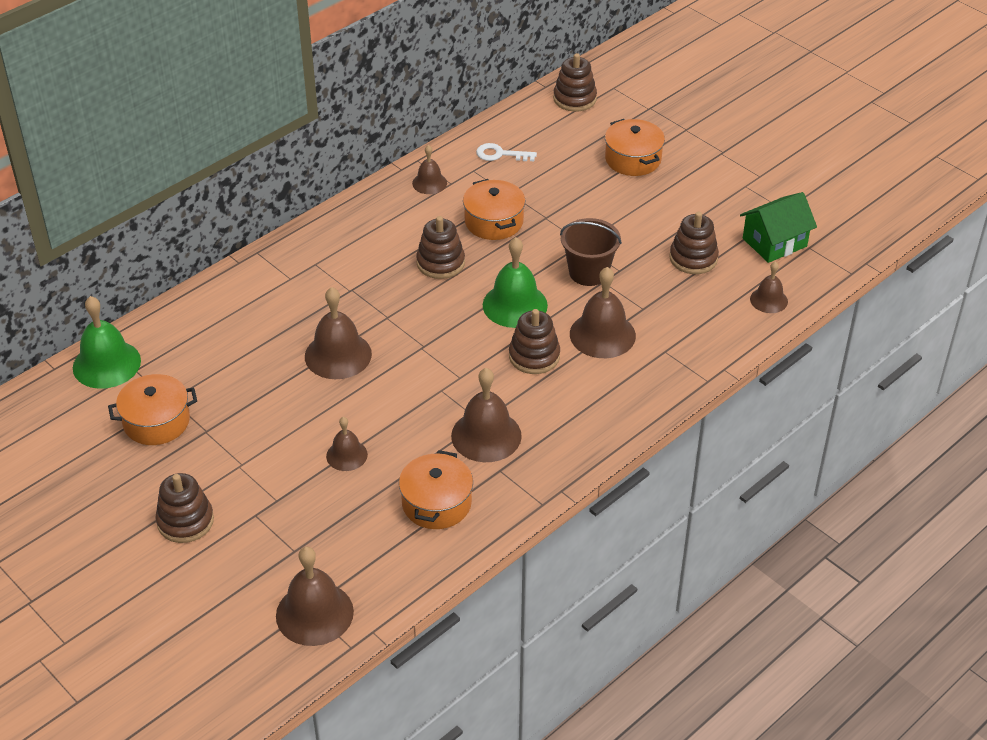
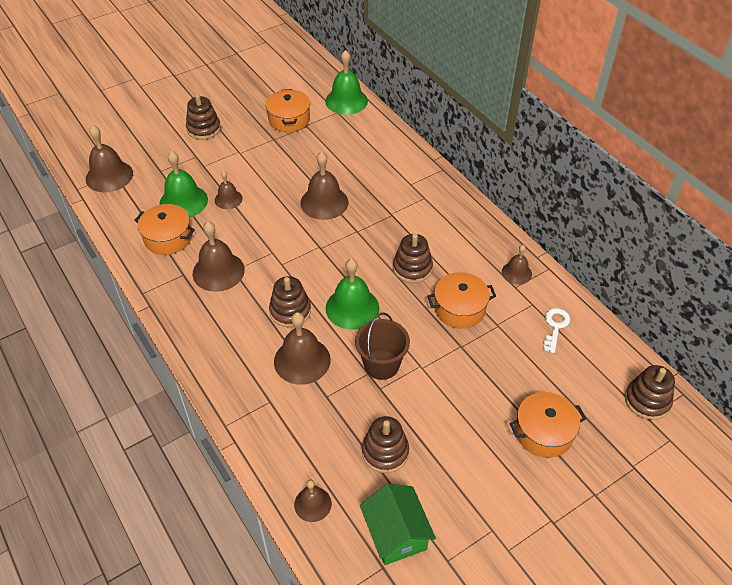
camera: 100 degrees right, 5 degrees up
none -> green bell [159,151,208,218]

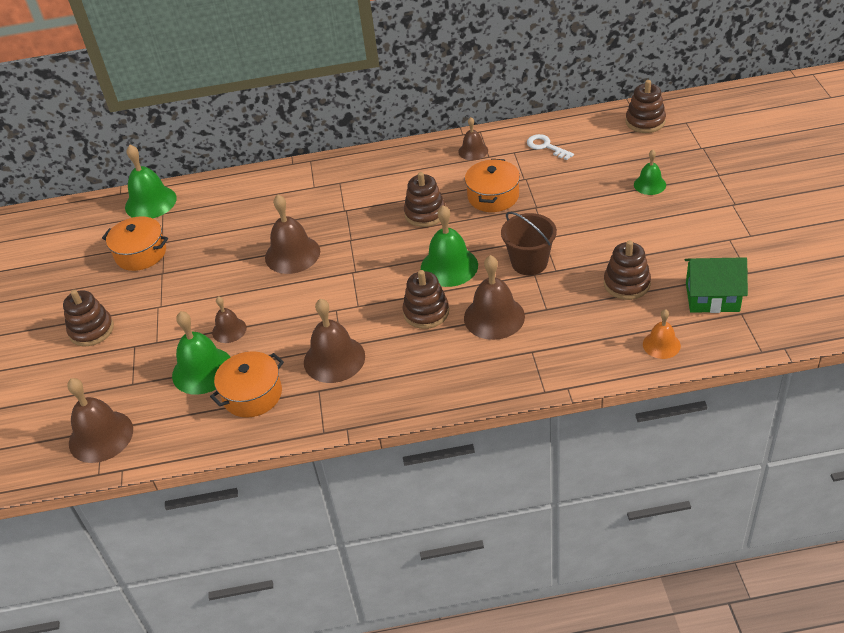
camera: 60 degrees left, 5 degrees down
brown bell [294,479,332,522] -> orange bell [643,309,681,359]
orange pot [509,392,586,458] -> green bell [634,149,666,195]

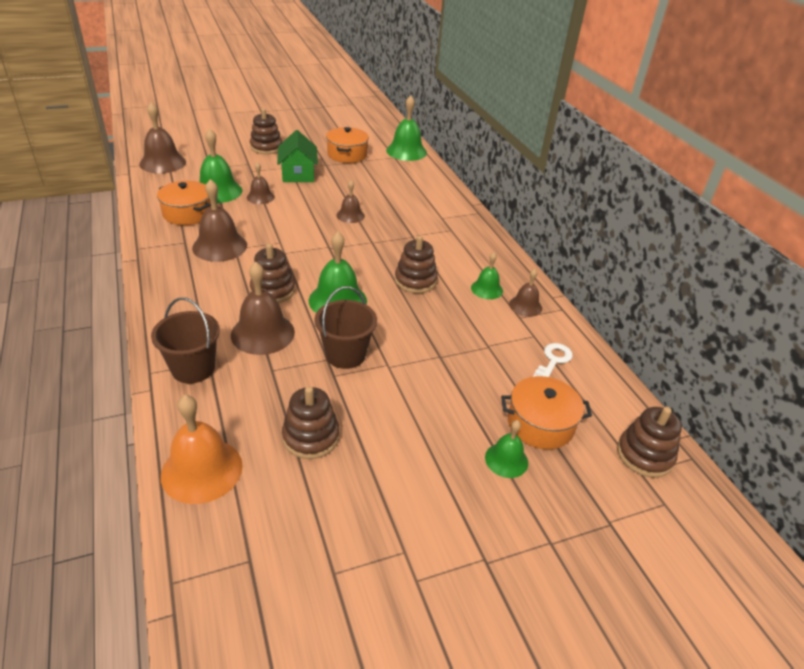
camera: 70 degrees right, 5 degrees down
brown bell [265,195,320,274] -> brown bell [336,180,365,223], size x0.58
orange pot [465,159,520,212] -> orange pot moved to [501,376,592,449]
orange bell [643,309,681,359] -> orange bell [161,395,243,504], size x1.72
green house [685,257,748,313] -> green house moved to [277,130,318,182]
none -> brown bucket [151,297,220,384]
none -> green bell [471,252,503,299]

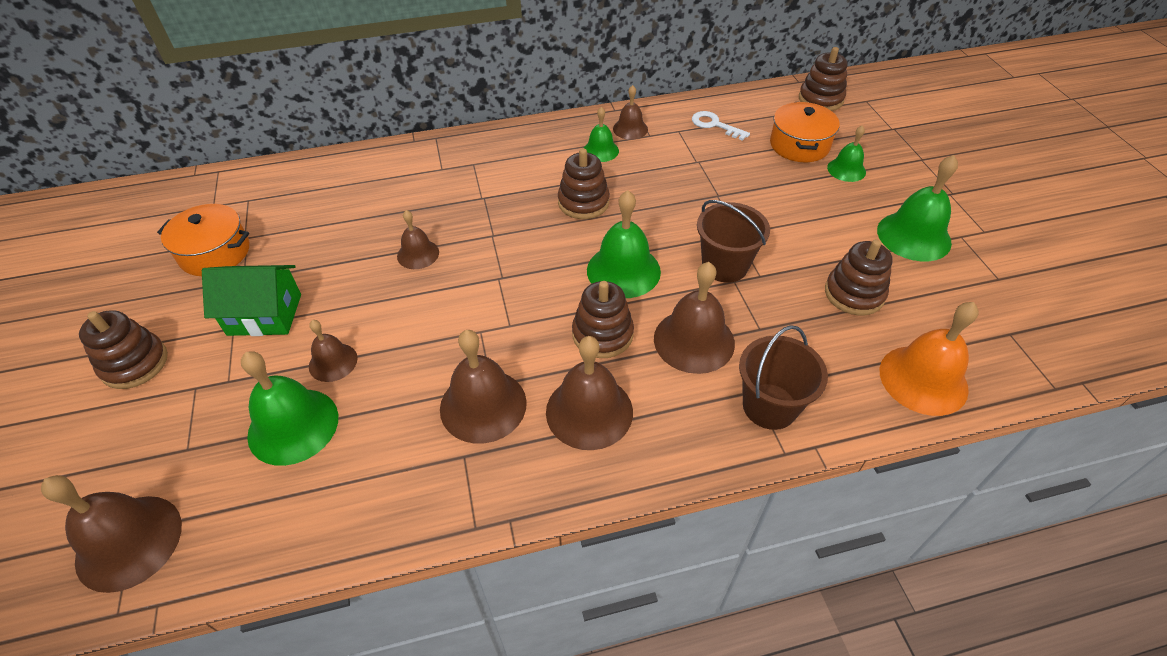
camera: 80 degrees left, 10 degrees up
orange pot [157,181,211,225] -> none
green bell [386,95,427,161] -> green bell moved to [877,155,958,261]
none -> brown bell [546,336,633,450]

